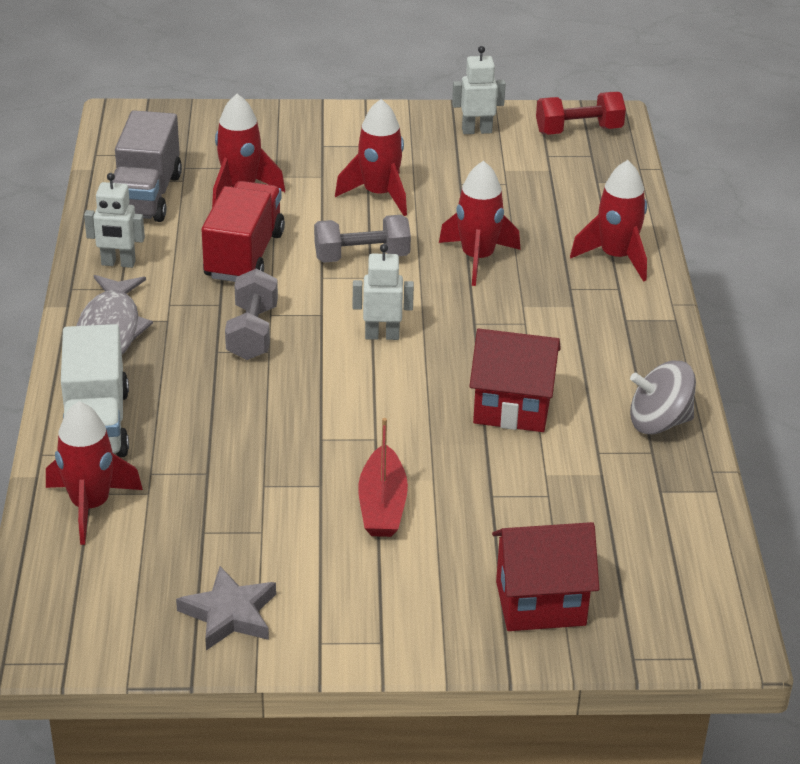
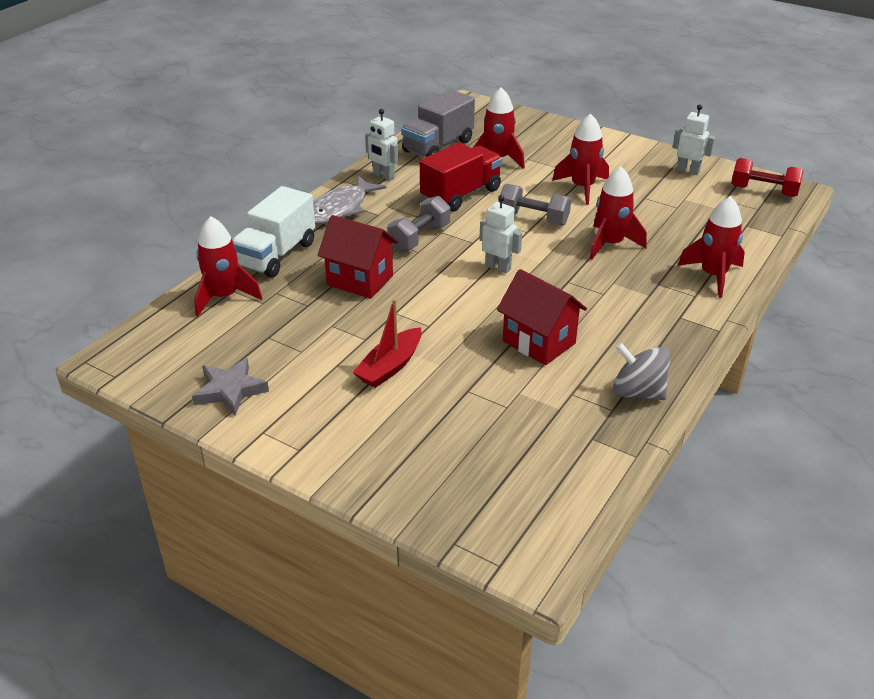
camera: 35 degrees right, 0 degrees up
red house [492,522,599,631] -> red house moved to [317,215,398,299]

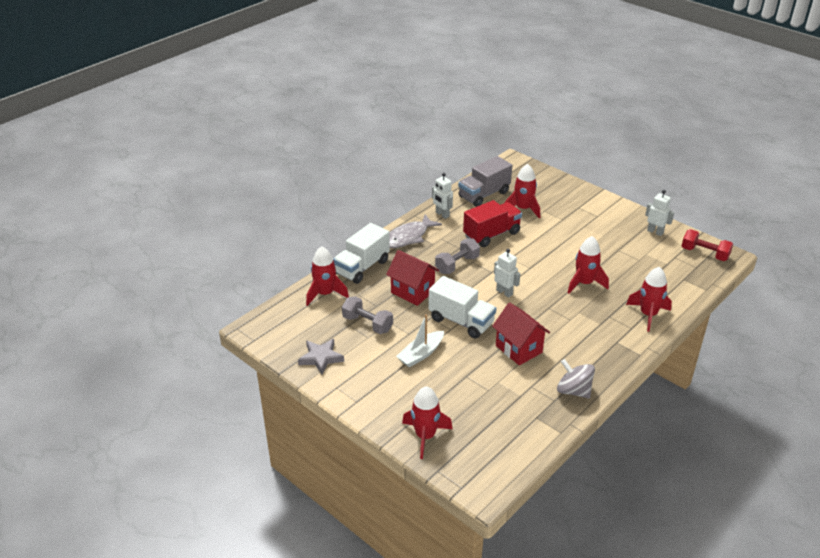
camera: 10 degrees right, 0 degrees up
red boat [352,299,422,388] -> white boat [396,314,444,367]
grey dumbbell [499,184,571,226] -> grey dumbbell moved to [342,296,393,334]
red rocket [552,113,609,205] -> red rocket moved to [402,386,453,459]
none -> white truck [428,276,496,338]

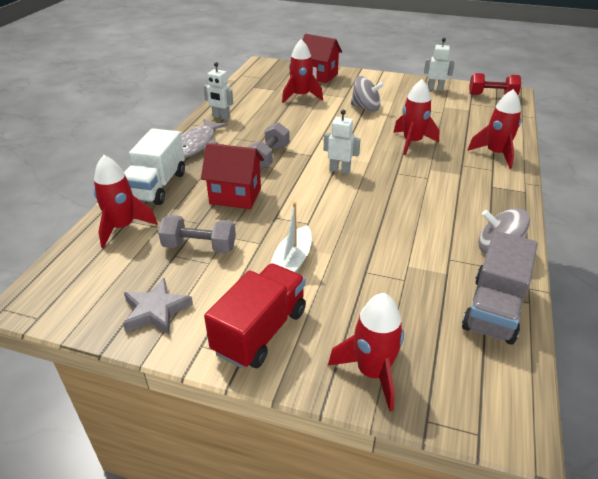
camera: 25 degrees left, 0 degrees up
white truck [428,276,496,338] -> none
grey truck [458,156,512,207] -> grey truck moved to [462,231,538,345]
red truck [463,200,522,247] -> red truck moved to [204,263,306,369]
red house [492,302,550,365] -> red house moved to [303,34,342,83]
none -> grey spinning top [351,76,385,112]

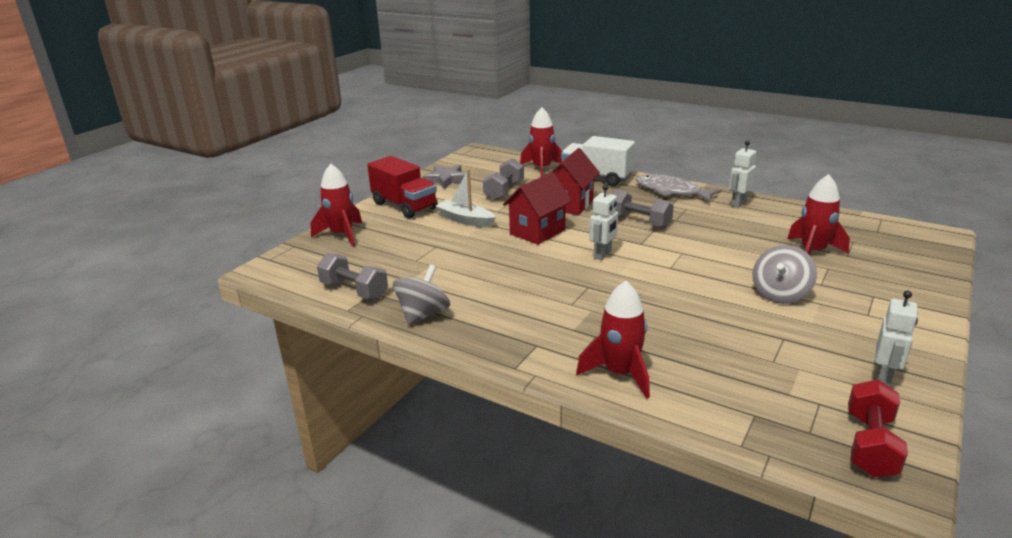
camera: 105 degrees right, 10 degrees down
red house [303,34,342,83] -> red house moved to [503,172,572,245]
red rocket [393,79,440,155] -> none
grey truck [462,231,538,345] -> grey dumbbell [317,253,388,300]

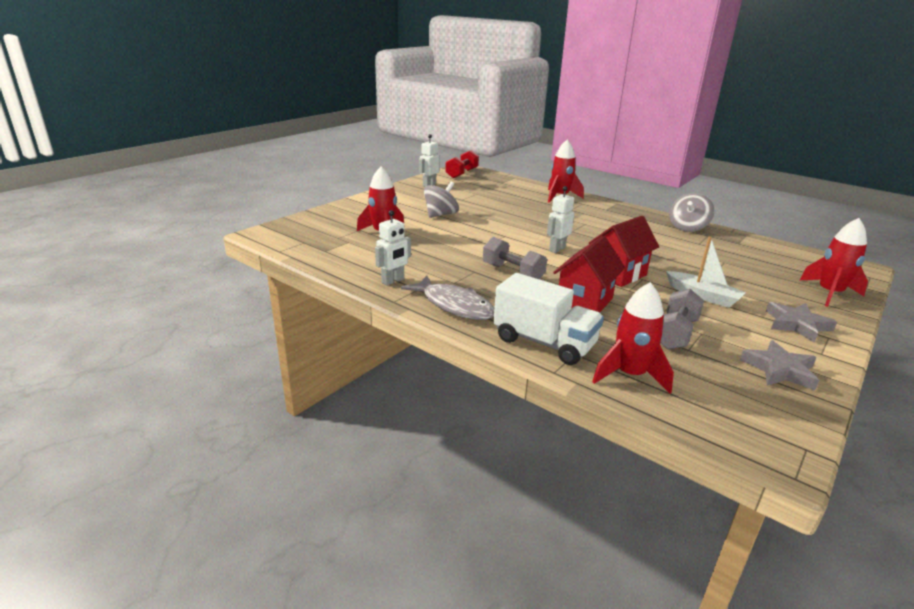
camera: 175 degrees left, 0 degrees up
grey dumbbell [317,253,388,300] -> none
red truck [367,156,438,218] -> grey star [766,302,837,343]

